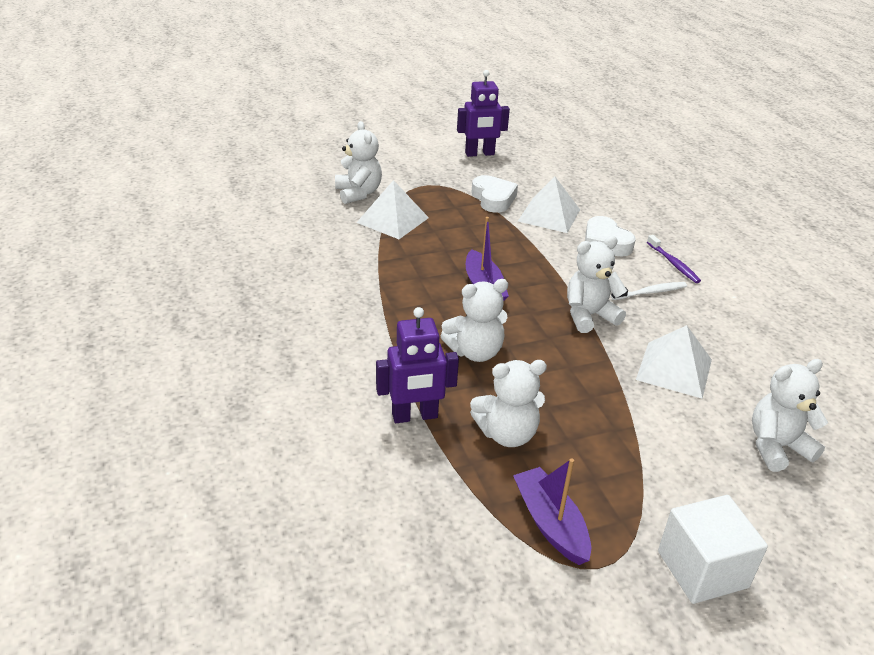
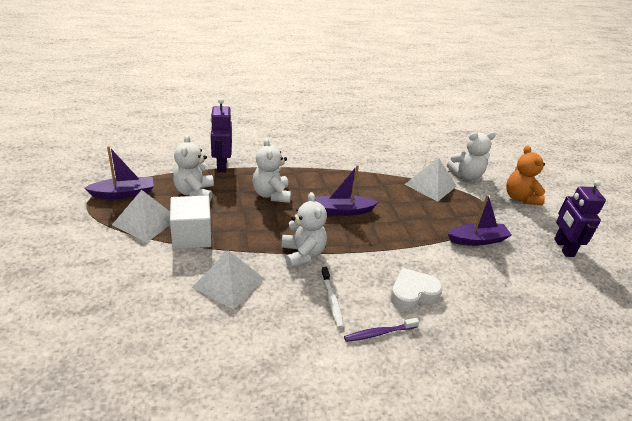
camera: 95 degrees right, 0 degrees up
white heart [471,175,518,213] -> purple boat [448,194,512,246]
white pyramid [518,176,580,233] -> white pyramid moved to [112,190,170,242]
white cube [658,495,768,604] -> white cube moved to [170,196,212,249]
white teddy bear [752,359,828,472] -> none
none -> orange teddy bear [506,145,545,205]

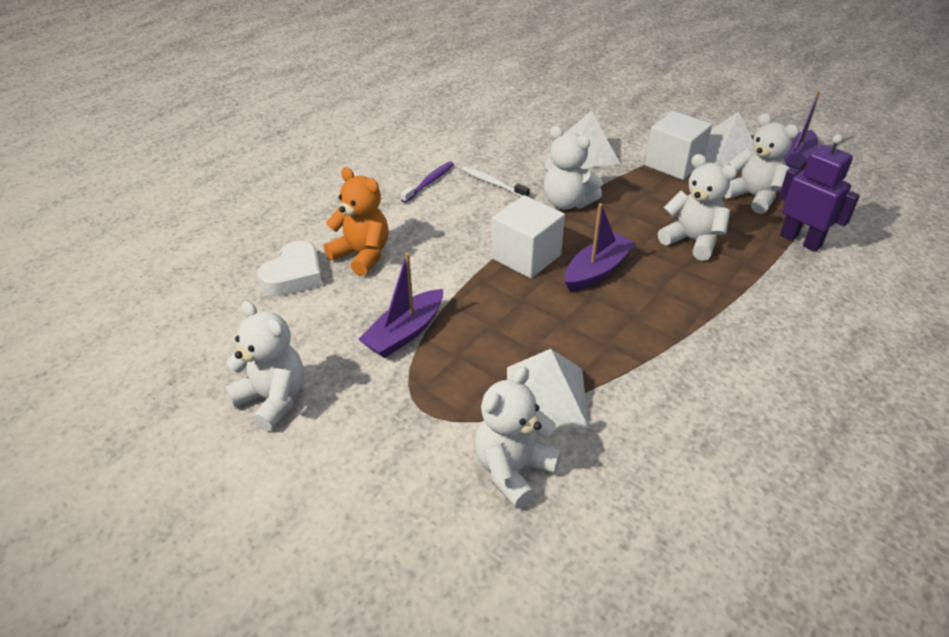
camera: 145 degrees right, 5 degrees up
white heart [390,268,443,311] -> white heart moved to [257,241,322,297]
orange teddy bear [506,145,545,205] -> orange teddy bear moved to [324,167,389,276]
purple robot [554,180,606,257] -> white teddy bear [225,301,304,431]
none -> white cube [491,195,565,278]

